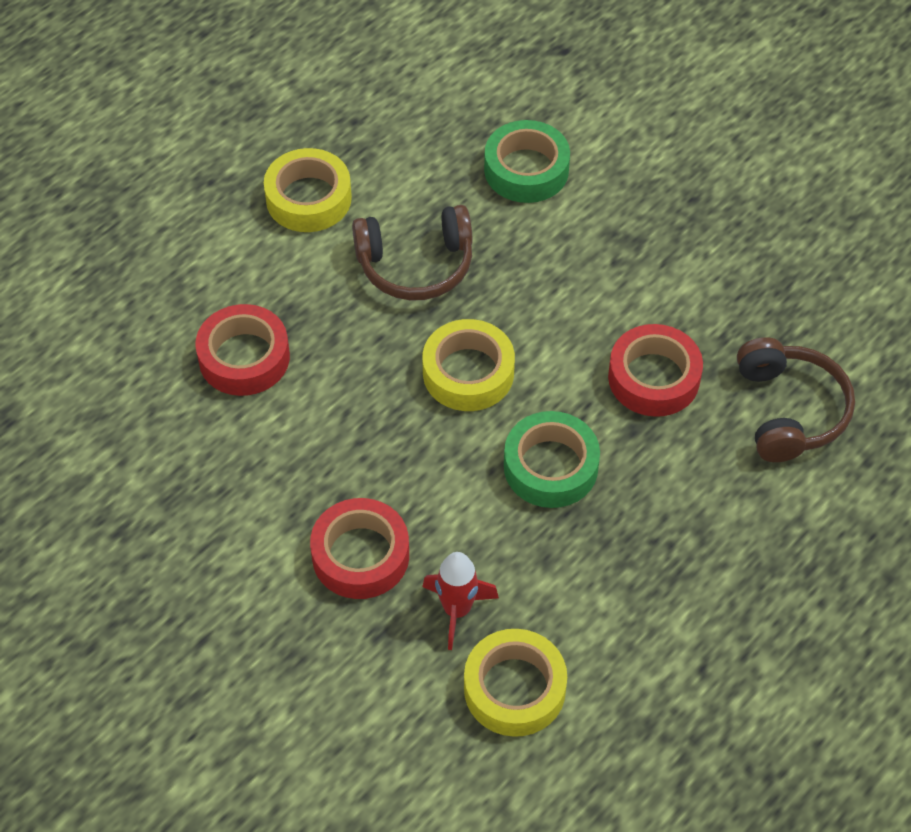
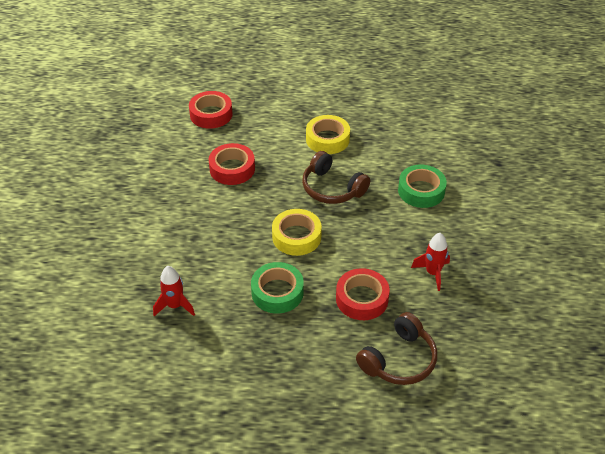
camera: 50 degrees right, 10 degrees down
red tape [310,498,409,599] -> red tape moved to [189,91,233,129]
yellow tape [464,629,567,737] -> none
none -> red rocket [411,233,450,291]

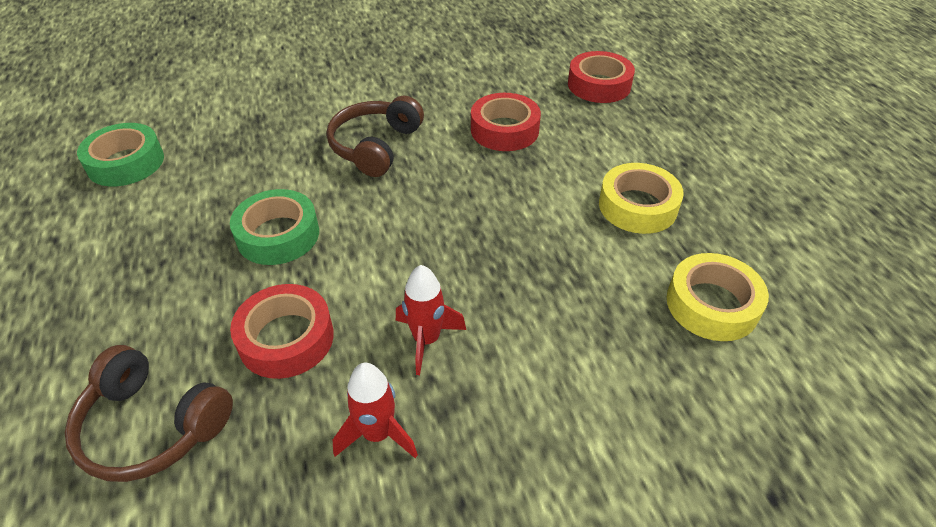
camera: 70 degrees right, 0 degrees up
red rocket [153,266,195,316] -> red rocket moved to [396,265,466,375]
yellow tape [272,209,322,256] -> yellow tape moved to [667,253,769,341]
brown headphones [302,151,370,204] -> brown headphones moved to [327,96,424,177]
green tape [398,165,447,208] -> green tape moved to [77,123,164,186]

